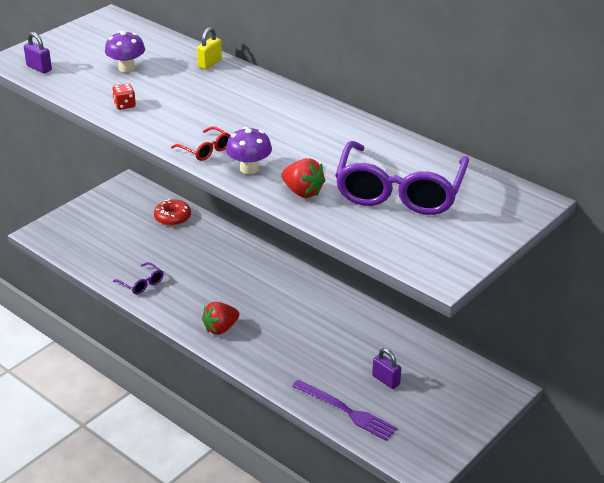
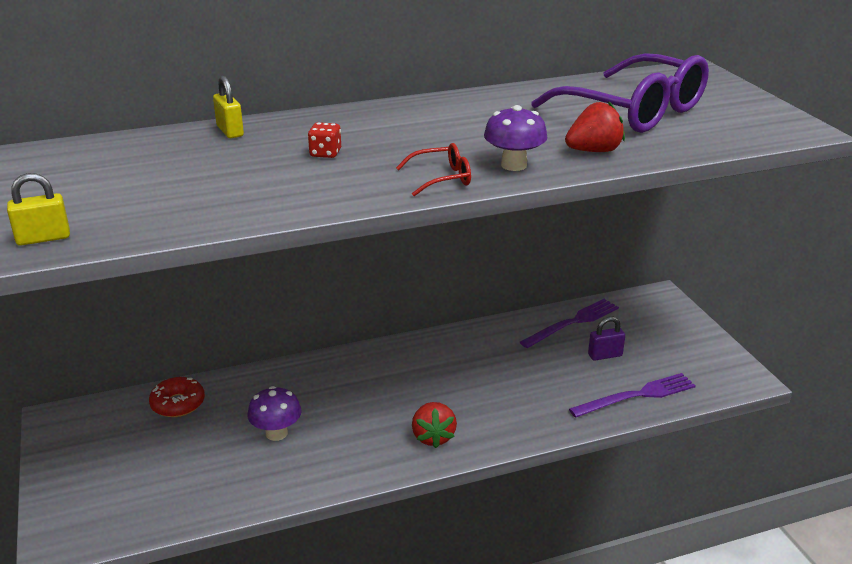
camera: 60 degrees left, 5 degrees down
purple padlock [24,32,52,73] -> yellow padlock [7,173,70,246]
purple mushroom [105,31,145,72] -> purple mushroom moved to [247,386,302,441]
red dice [112,83,136,110] -> red dice moved to [308,122,341,158]
purple glasses [113,262,163,295] -> none
none -> purple fork [520,299,619,349]

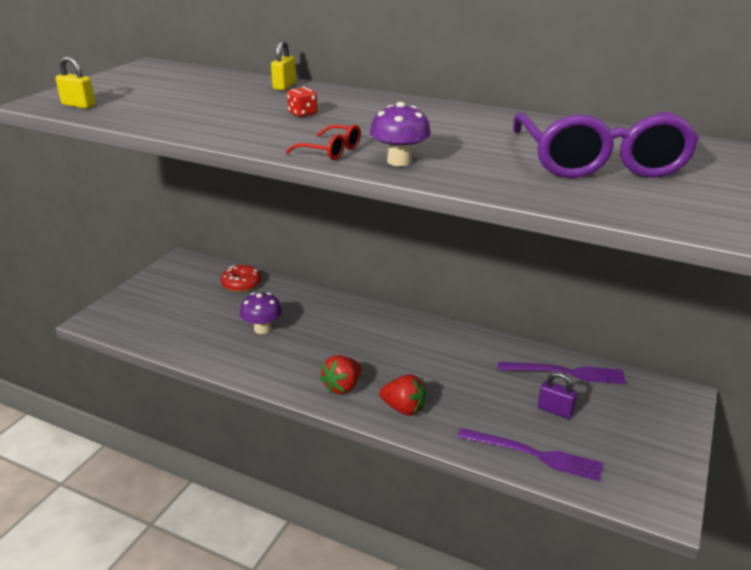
camera: 45 degrees right, 0 degrees up
red strawberry [565,101,625,152] -> red strawberry moved to [379,374,426,416]

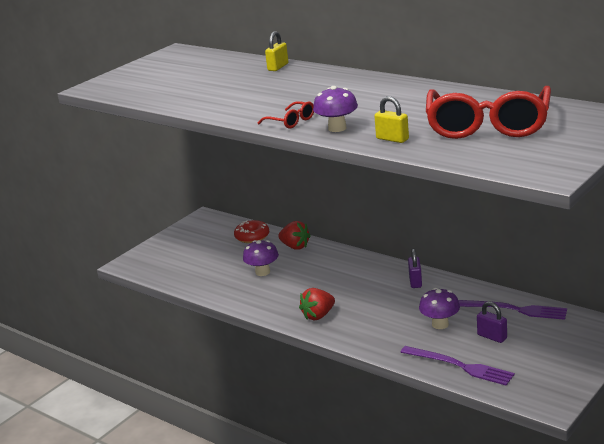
camera: 15 degrees right, 5 degrees down
yellow padlock [55,56,96,109] -> yellow padlock moved to [374,96,409,143]
red dice [287,87,317,117] -> none
red strawberry [379,374,426,416] -> red strawberry moved to [278,221,311,250]
purple glasses [513,112,699,178] -> red glasses [426,86,551,139]
none -> purple padlock [408,249,422,288]
none -> purple mushroom [419,288,460,329]

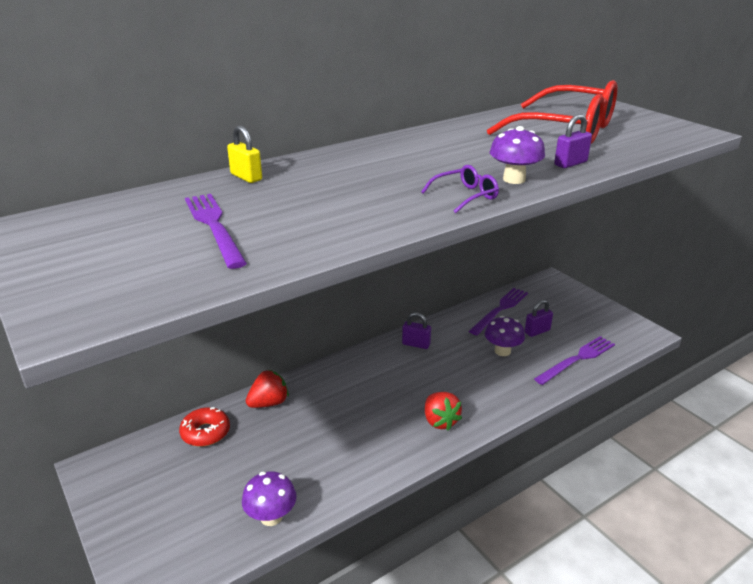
camera: 75 degrees left, 5 degrees up
purple mushroom [243,240,279,276] -> purple mushroom moved to [242,471,297,526]
red glasses [258,101,314,128] -> purple glasses [421,165,499,213]
yellow padlock [374,96,409,143] -> purple padlock [554,114,592,168]
none -> purple fork [185,194,247,269]

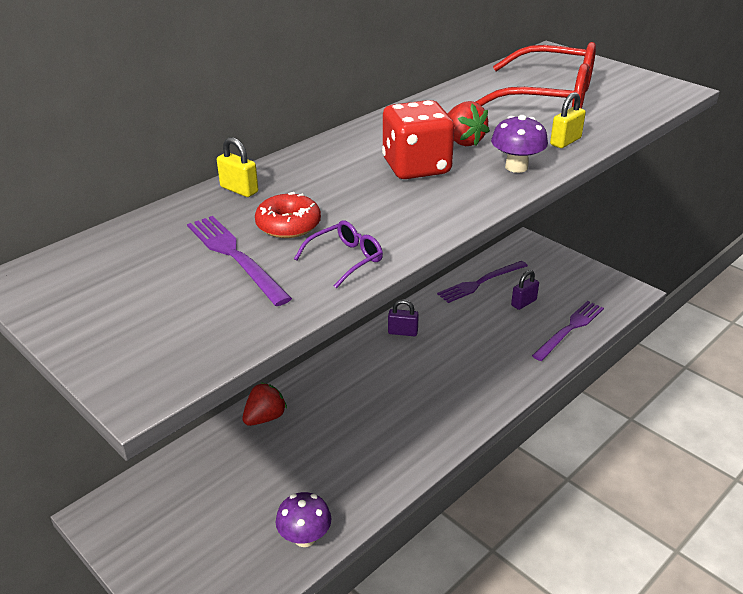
camera: 10 degrees left, 5 degrees up
red donut [179,407,230,446] -> red donut moved to [255,192,321,238]
purple glasses [421,165,499,213] -> purple glasses moved to [294,221,383,288]
red strawberry [425,392,462,431] -> red strawberry moved to [447,101,490,146]
purple fork [469,288,528,335] -> purple fork turned 150 degrees counterclockwise [437,261,528,303]
purple mushroom [485,316,525,356] -> none
purple padlock [554,114,592,168] -> yellow padlock [550,92,586,148]
none -> red dice [382,100,454,179]

